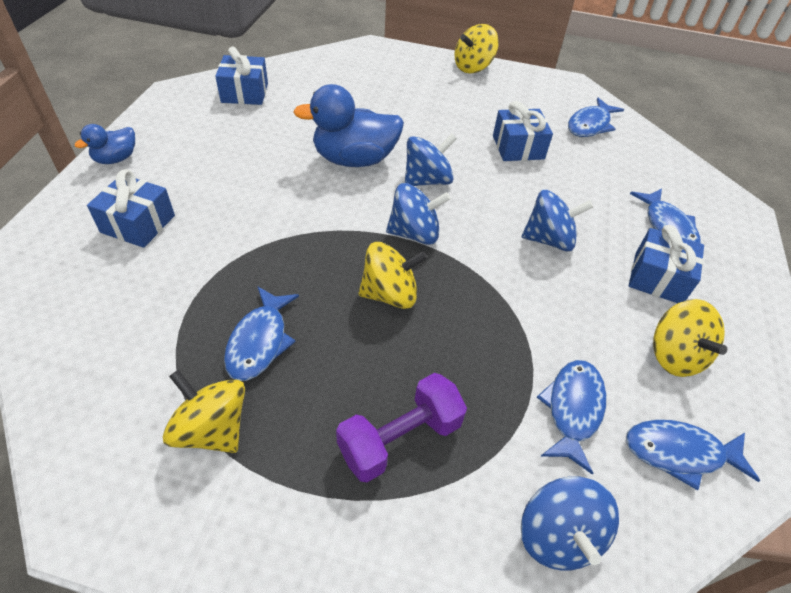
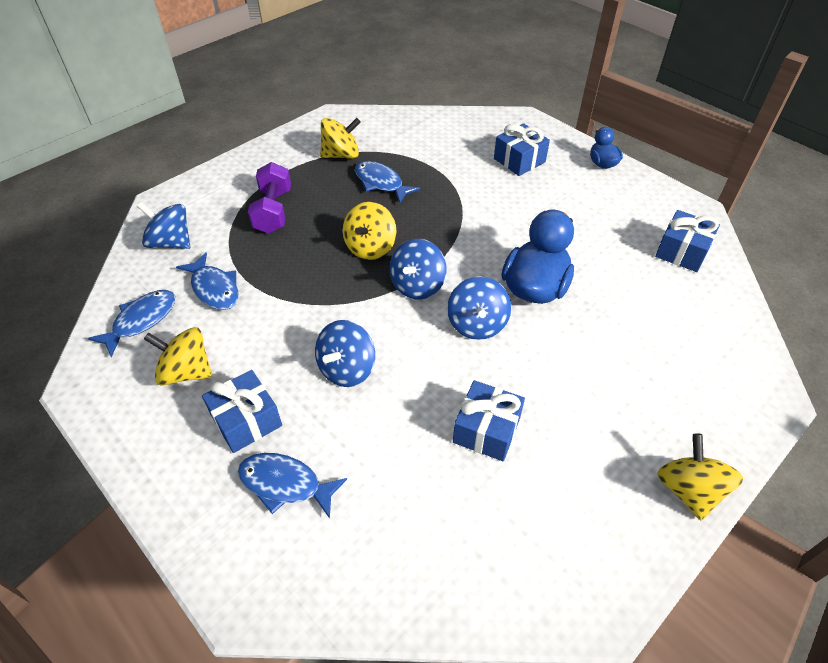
camera: 125 degrees right, 0 degrees up
blue fish [568,98,624,137] -> none

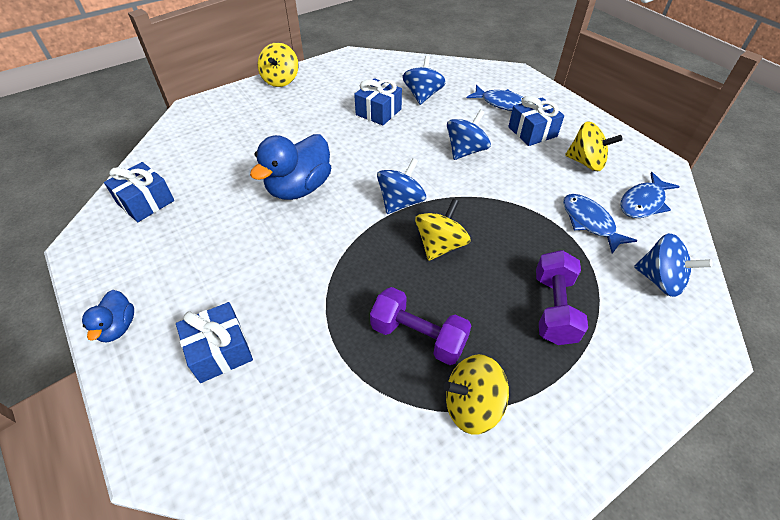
camera: 170 degrees left, 0 degrees up
blue fish [355,161,420,203] -> purple dumbbell [370,287,472,365]
blue spinning top [447,276,511,340] -> blue spinning top moved to [402,56,446,105]

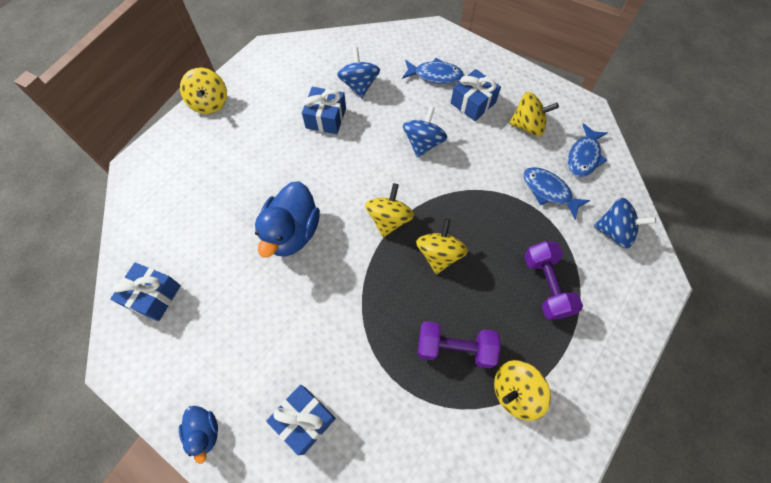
camera: 20 degrees left, 15 degrees up
blue spinning top [377,158,426,214] -> yellow spinning top [365,183,414,237]

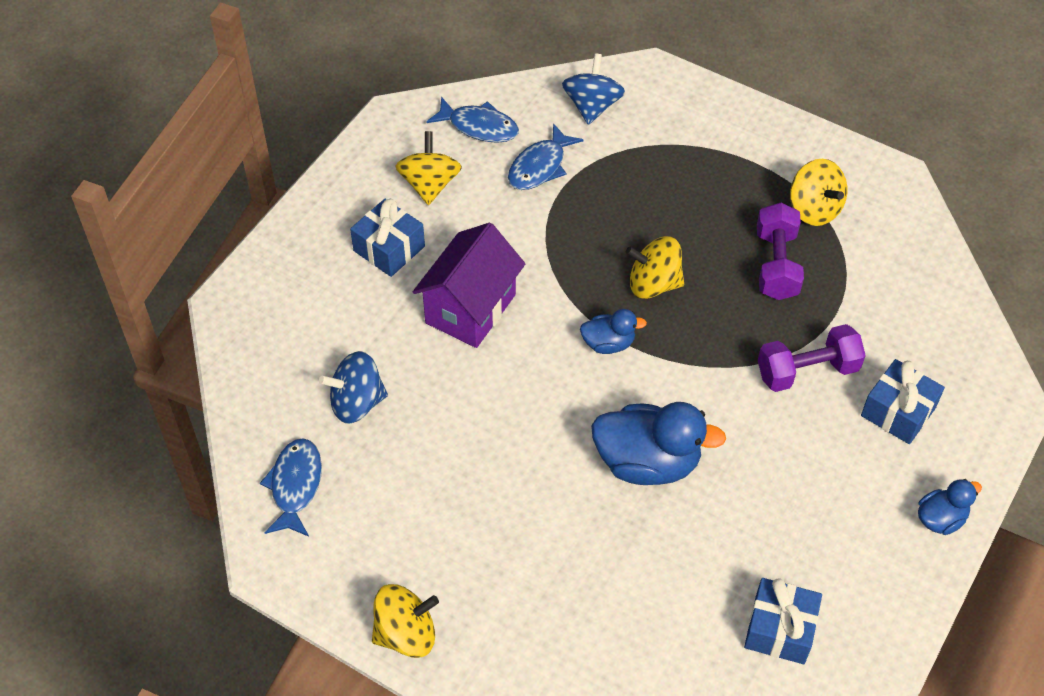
camera: 95 degrees left, 10 degrees down
blue gift [302,87,346,134] -> none
yellow spinning top [365,183,414,237] -> blue duck [580,309,647,354]
blue fish [402,58,464,84] -> blue fish moved to [260,438,322,537]
blue spinning top [403,106,447,158] -> purple house [413,223,525,348]
purple dumbbell [524,241,583,320] -> purple dumbbell moved to [758,324,866,392]

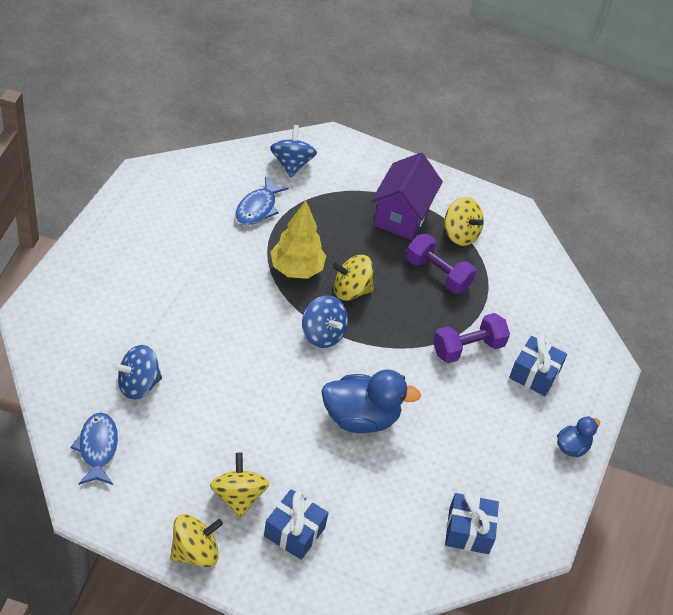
camera: 15 degrees left, 5 degrees down
blue gift [350,199,425,277] -> blue gift moved to [264,489,328,560]
yellow spinning top [395,131,462,205] -> yellow spinning top moved to [210,453,269,518]
purple house [413,223,525,348] -> purple house moved to [371,153,443,240]
blue fish [426,97,519,143] -> none
blue duck [580,309,647,354] -> blue spinning top [302,295,348,348]
purple dumbbell [757,203,804,300] -> purple dumbbell turned 45 degrees counterclockwise [406,234,476,294]
none -> yellow tree [271,201,326,279]

